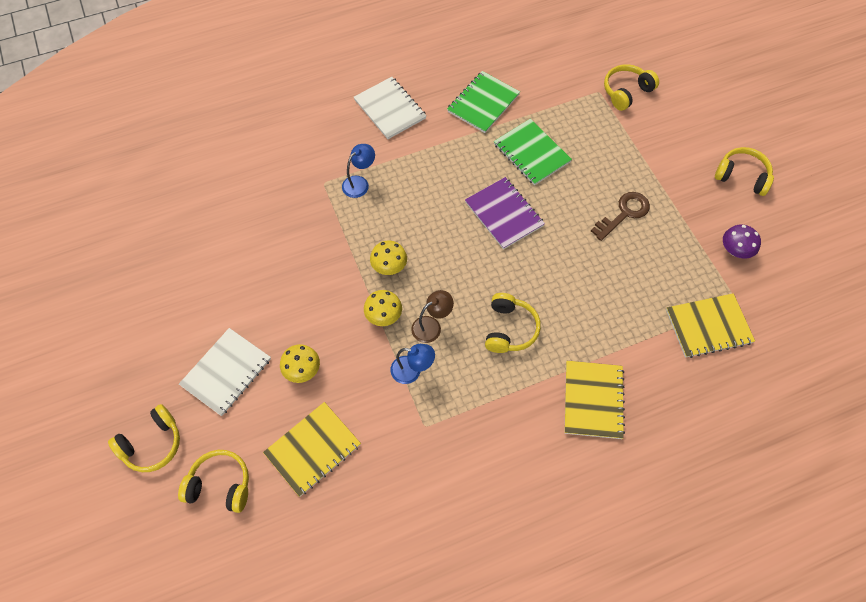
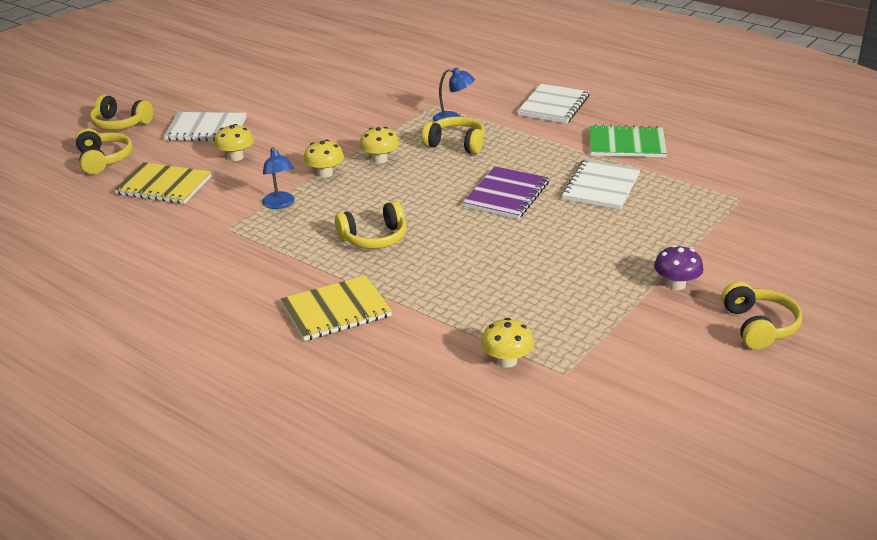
camera: 60 degrees right, 30 degrees down
brown lamp [411,290,454,343] -> none
green notebook [494,119,572,185] -> white notebook [562,159,641,210]
brown key [591,192,650,241] -> none
yellow headphones [604,64,659,111] -> yellow headphones moved to [422,117,485,154]
yellow notebook [666,293,755,358] -> yellow mushroom [481,318,534,368]
purple mushroom [723,225,761,259] -> purple mushroom moved to [654,245,704,290]

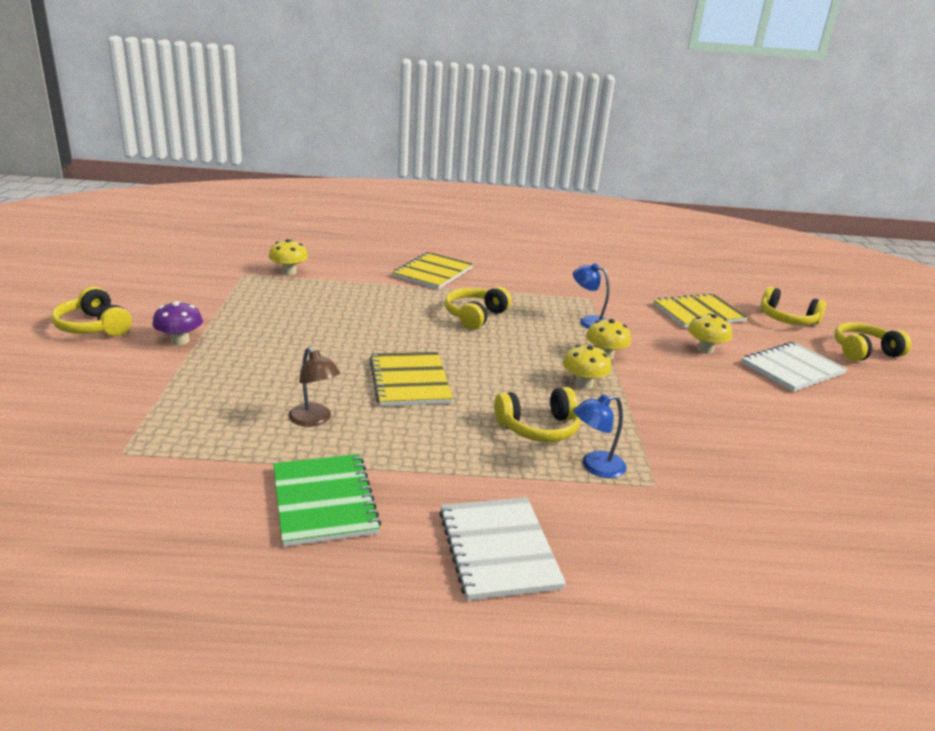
camera: 140 degrees right, 5 degrees down
purple notebook [463,166,549,219] -> yellow notebook [370,352,453,406]
white notebook [562,159,641,210] -> brown lamp [288,347,340,427]
green notebook [590,124,667,157] -> green notebook turned 75 degrees counterclockwise [273,454,381,547]

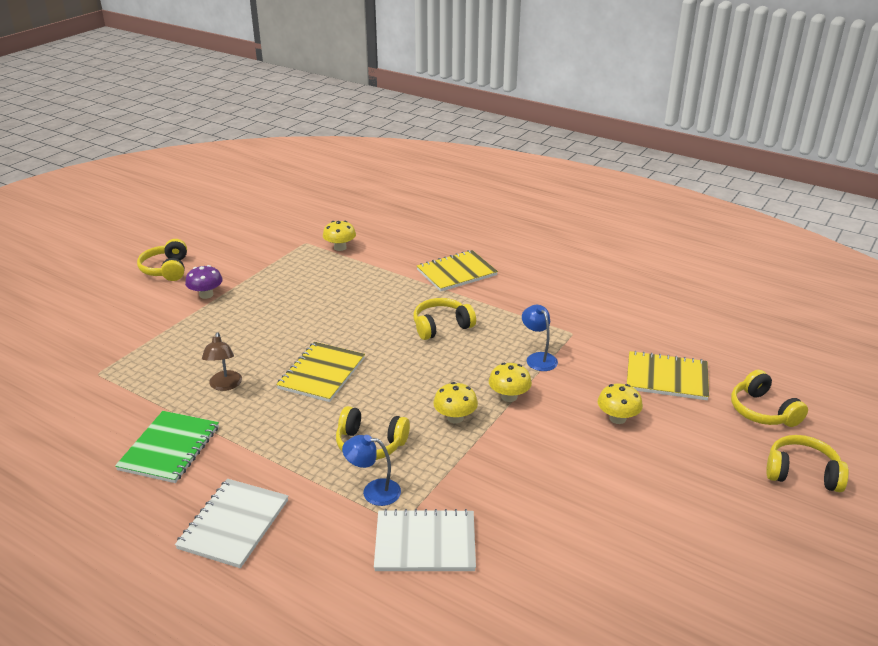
camera: 35 degrees right, 5 degrees up
white notebook [742,341,848,392] -> white notebook moved to [374,509,476,571]

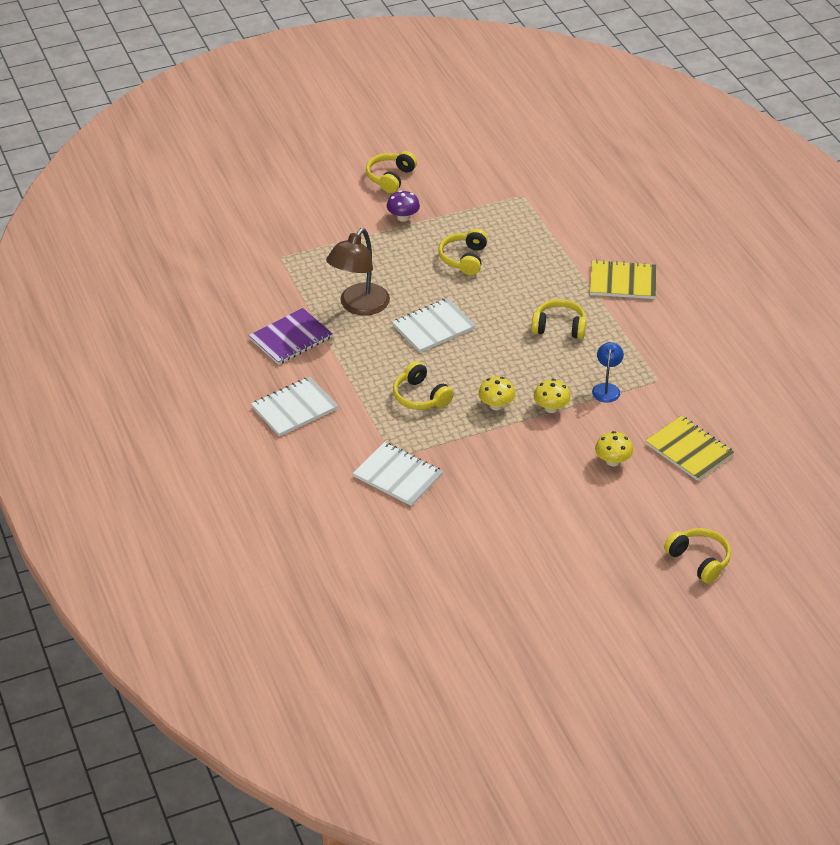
camera: 35 degrees right, 10 degrees up
green notebook [115,411,219,483] -> purple notebook [249,308,333,365]
brown lamp [202,332,242,391] -> brown lamp [326,228,390,316], size x1.84
yellow notebook [276,342,365,402] -> white notebook [392,298,476,352]
yellow mushroom [323,221,356,251] -> none
blue lamp [342,435,401,506] -> none
yellow headphones [731,370,808,427] -> yellow headphones moved to [438,229,488,275]

